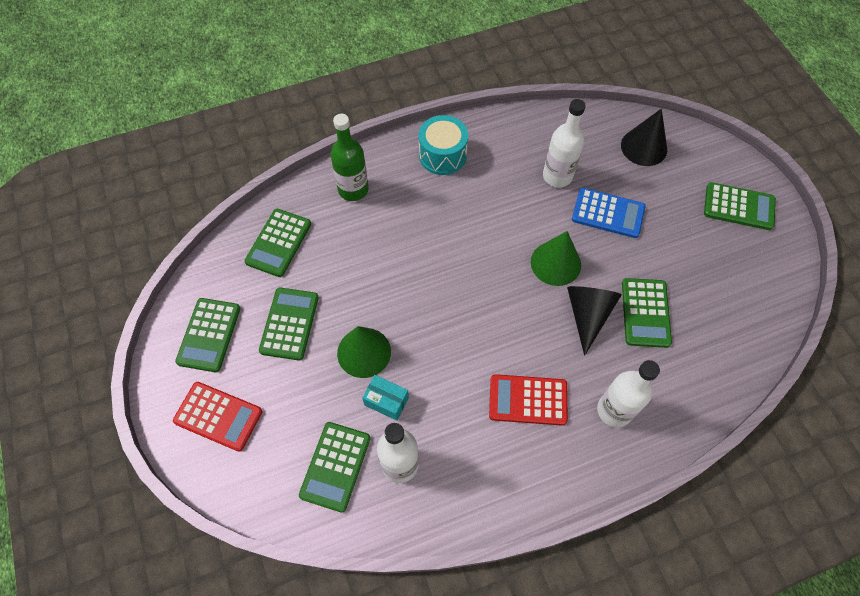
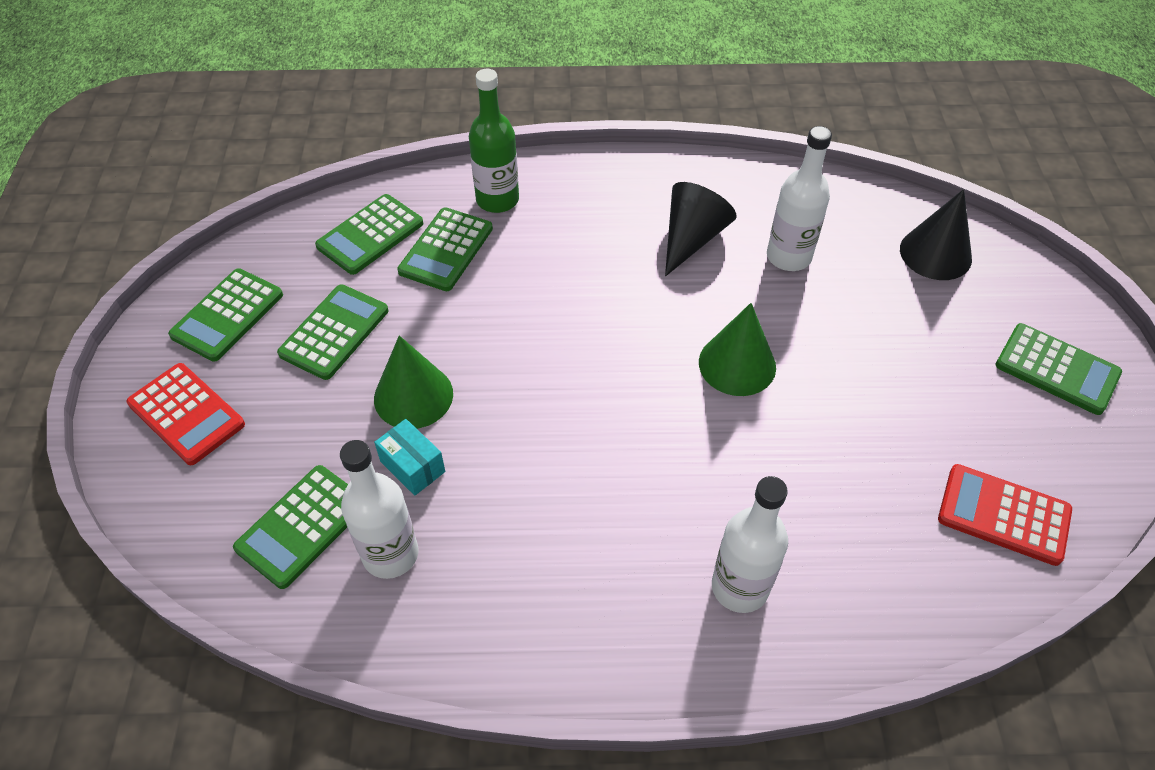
camera: 20 degrees right, 10 degrees down
turquoise drum [419,115,468,175] -> none
red calculator [489,374,568,426] -> red calculator moved to [938,464,1072,566]
black cone [567,286,622,356] -> black cone moved to [665,182,737,277]
blue calculator [572,188,646,238] -> none
green calculator [622,278,672,348] -> green calculator moved to [397,207,493,291]

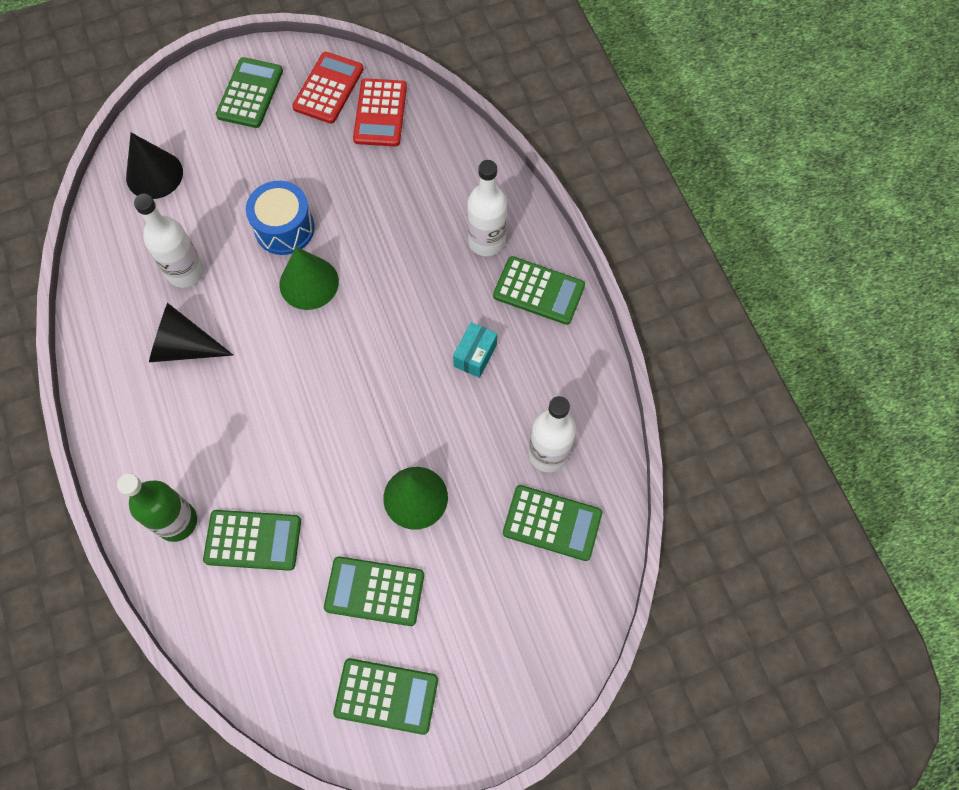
camera: 110 degrees left, 15 degrees up
red calculator [126,363,245,465] -> red calculator moved to [292,52,364,124]
green calculator [315,194,423,275] -> green calculator moved to [493,256,585,325]
turquoise box [374,419,445,496] -> turquoise box moved to [453,322,497,378]
none -> blue drum [246,181,314,255]

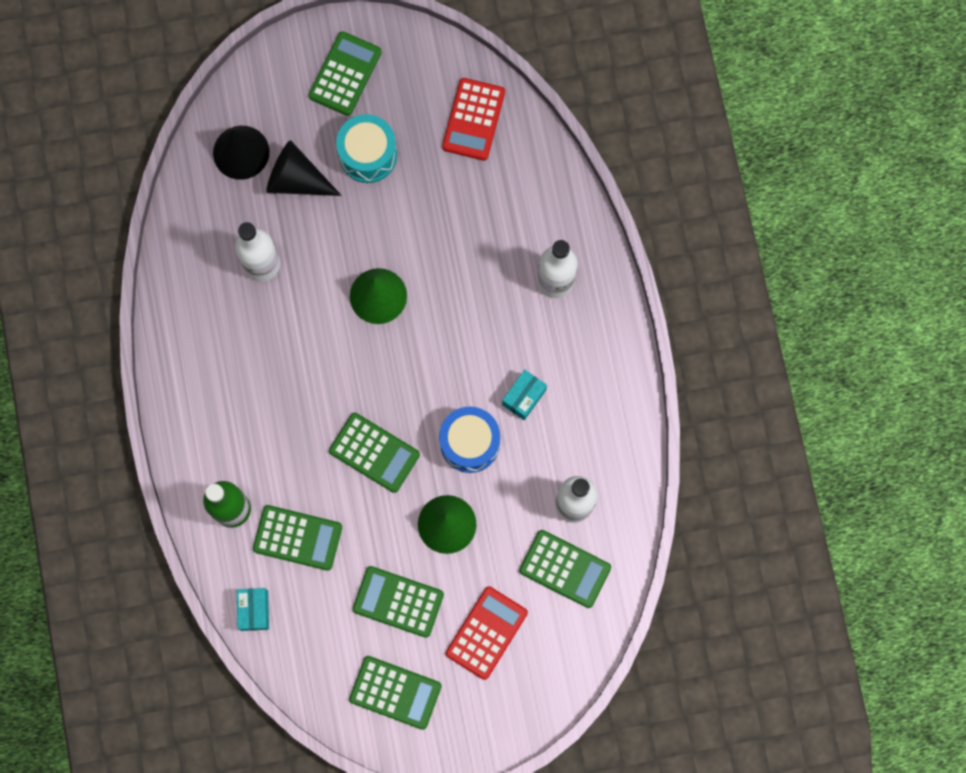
camera: 10 degrees right, 10 degrees up
black cone [149,303,233,362] -> black cone moved to [266,140,342,196]
blue drum [246,181,314,255] -> blue drum moved to [439,407,500,473]
red calculator [292,52,364,124] -> red calculator moved to [446,586,528,680]
green calculator [493,256,585,325] -> green calculator moved to [329,413,420,493]
none -> turquoise box [237,588,269,631]
none -> turquoise drum [336,114,397,183]

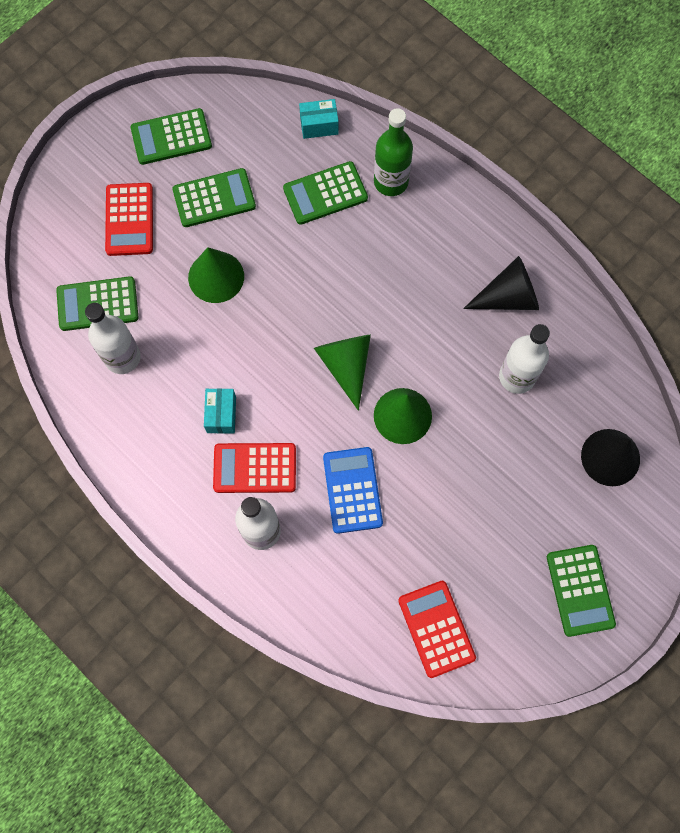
camera: 145 degrees right, 5 degrees down
turquoise box [237,588,269,631] -> turquoise box turned 60 degrees counterclockwise [299,99,339,139]
black cone [266,140,342,196] -> black cone moved to [463,256,539,310]
green calculator [329,413,420,493] -> none
turquoise drum [336,114,397,183] -> none
blue drum [439,407,500,473] -> none
none -> red calculator [213,443,296,493]
none -> green cone [314,335,371,411]
none -> blue calculator [323,447,383,534]

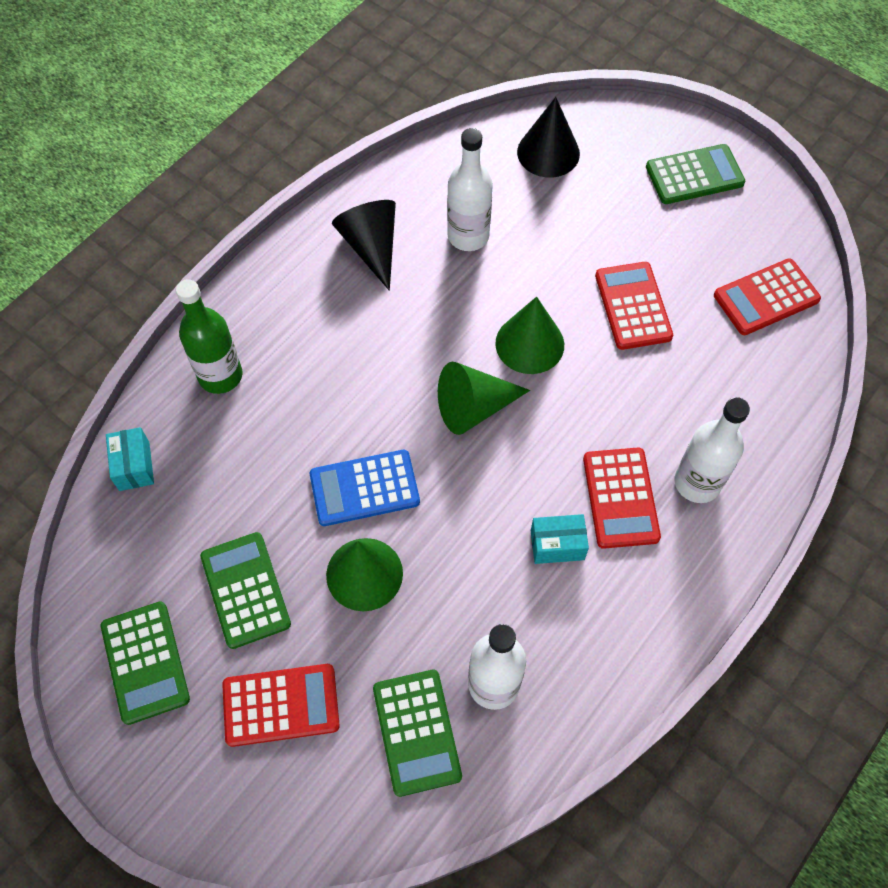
camera: 95 degrees left, 10 degrees down
green calculator [283,161,368,225] -> none
blue calculator [323,447,383,534] -> blue calculator moved to [310,450,420,526]
none -> red calculator [595,262,673,350]

